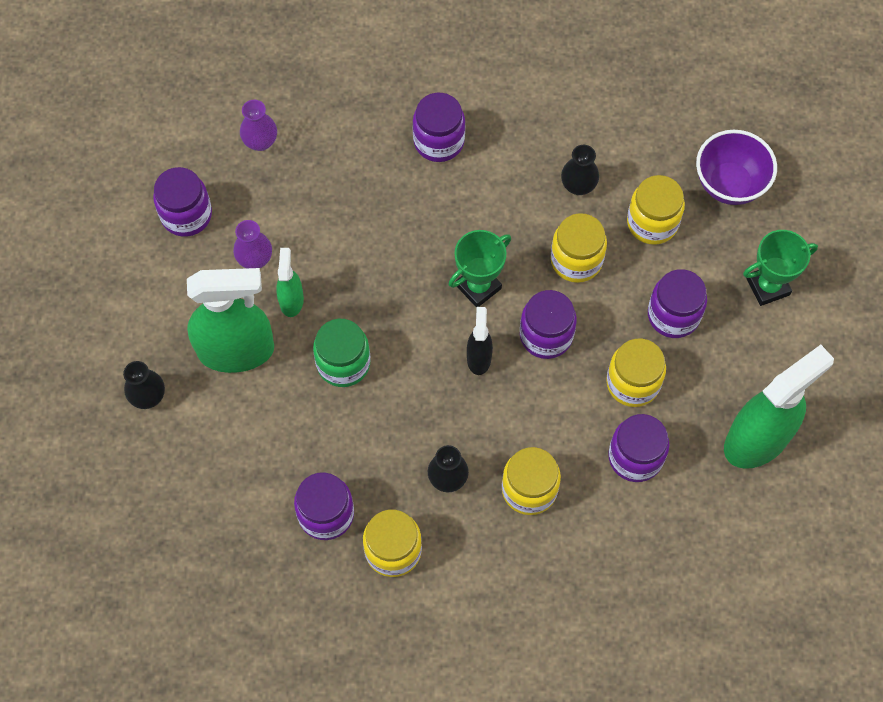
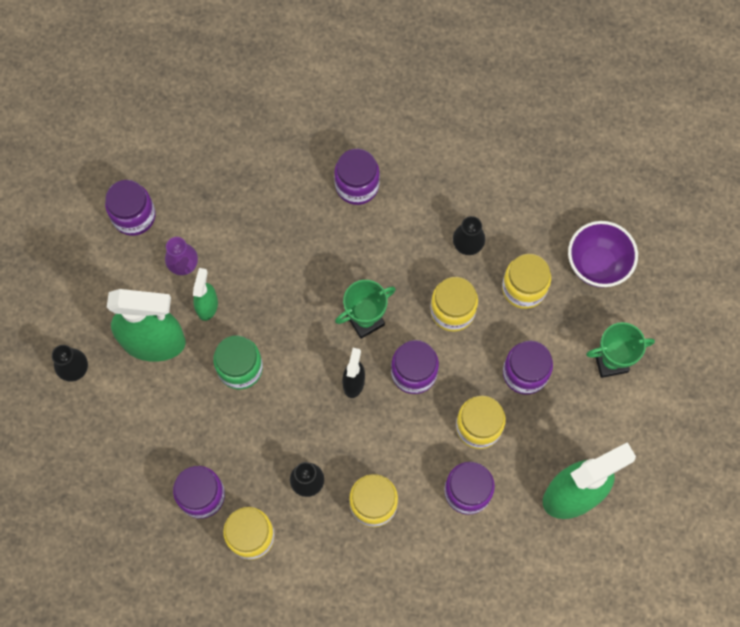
camera: 10 degrees right, 5 degrees up
purple vase [240,100,277,151] -> none

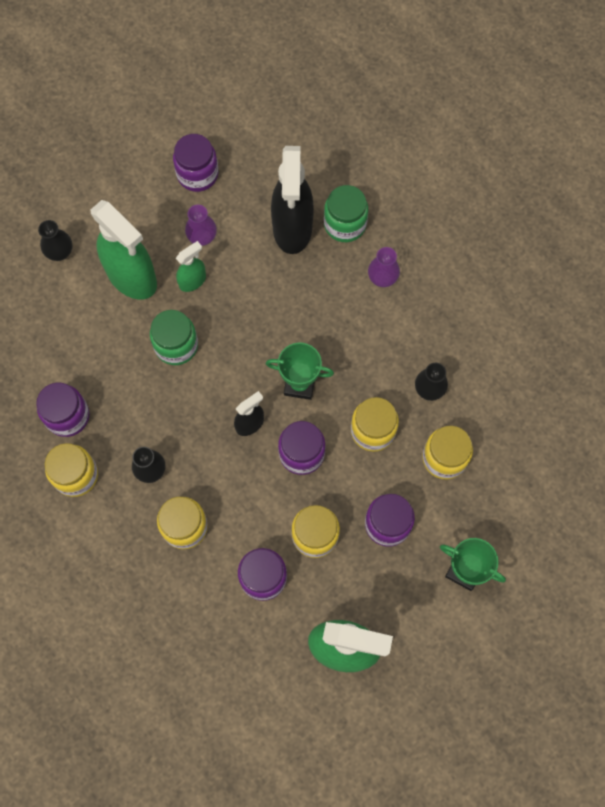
camera: 40 degrees right, 0 degrees up
purple jar [334,149,380,205] -> purple vase [368,247,400,287]
purple bowl [568,221,638,287] -> none
none -> black spray bottle [271,146,314,254]
none -> green jar [324,185,368,242]

